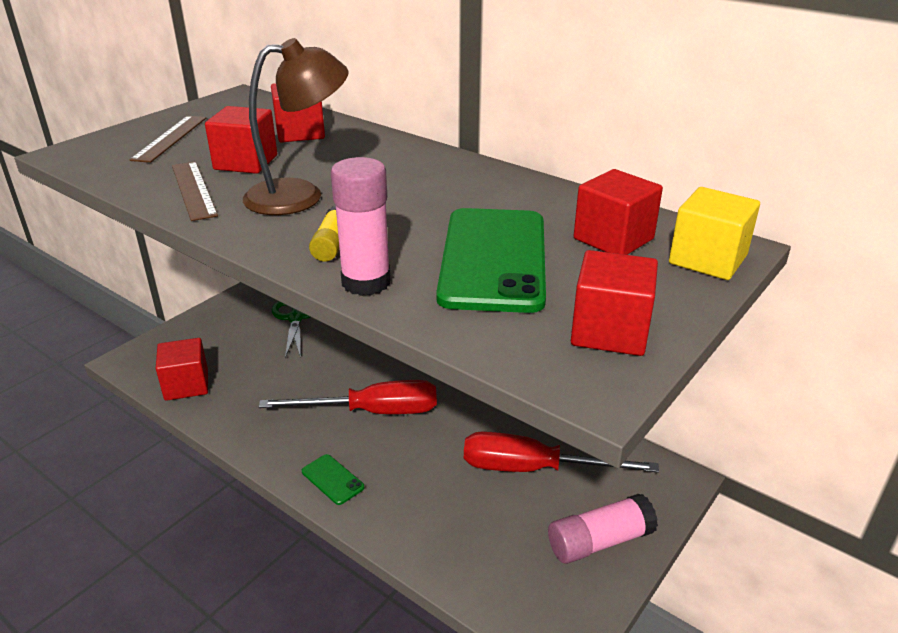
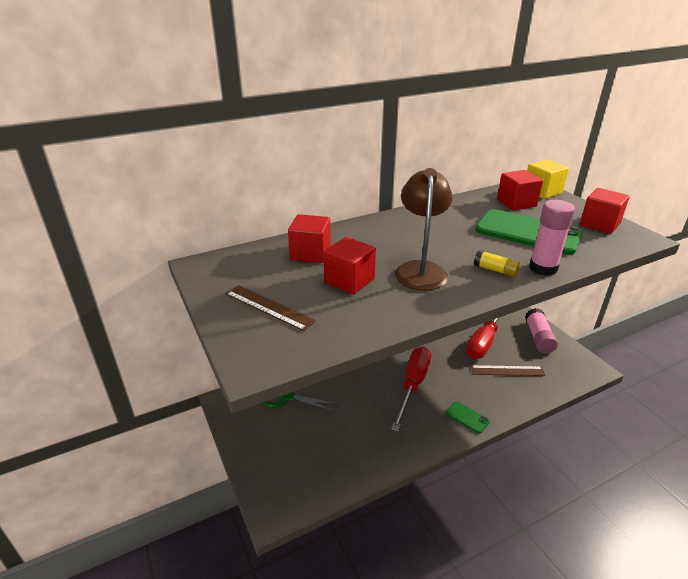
camera: 65 degrees left, 0 degrees up
red cube [156,338,208,401] -> none
brown ruler [172,161,218,221] -> brown ruler moved to [471,365,546,376]
green phone [302,454,364,505] -> green phone turned 60 degrees clockwise [446,402,490,434]

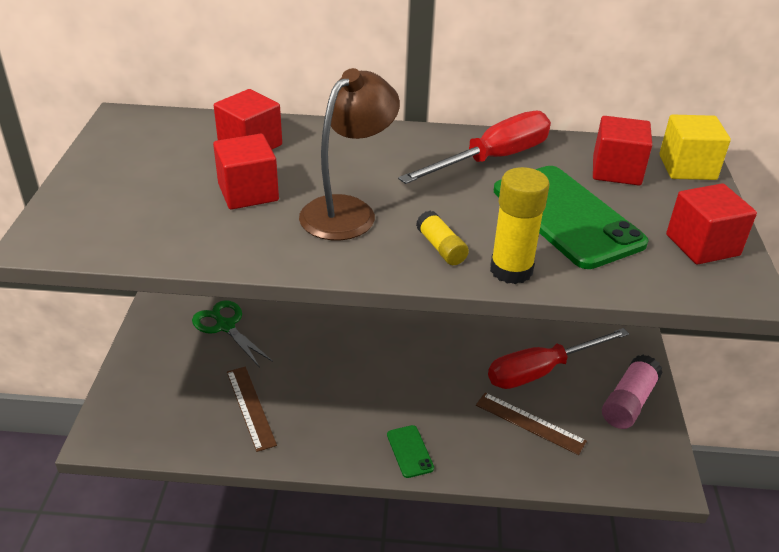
camera: 30 degrees right, 5 degrees up
brown ruler [225,285,316,331] -> brown ruler moved to [227,367,277,452]
red screwdriver [391,347,432,431] -> red screwdriver moved to [398,111,551,184]
pink glue stick [529,200,575,276] -> yellow glue stick [490,167,549,284]

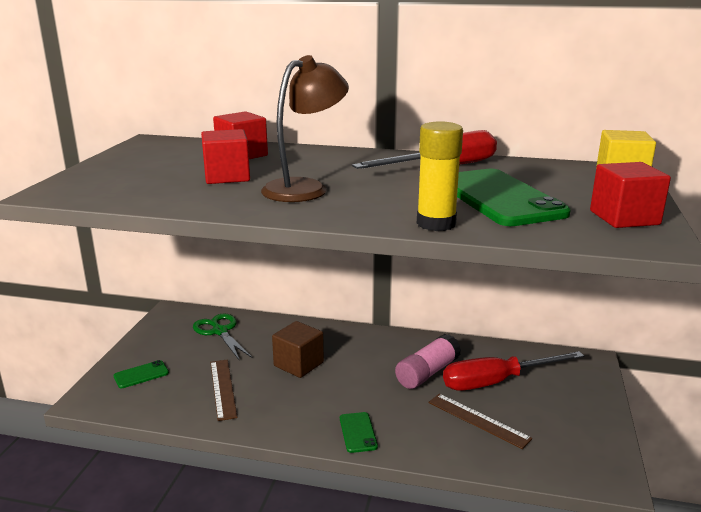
camera: 10 degrees right, 15 degrees down
yellow glue stick [416,211,469,265] -> none
red cube [593,116,652,186] -> none
pink glue stick [602,355,663,429] -> pink glue stick moved to [395,334,461,389]
none -> green phone [114,360,169,388]
none -> brown cube [272,321,324,378]

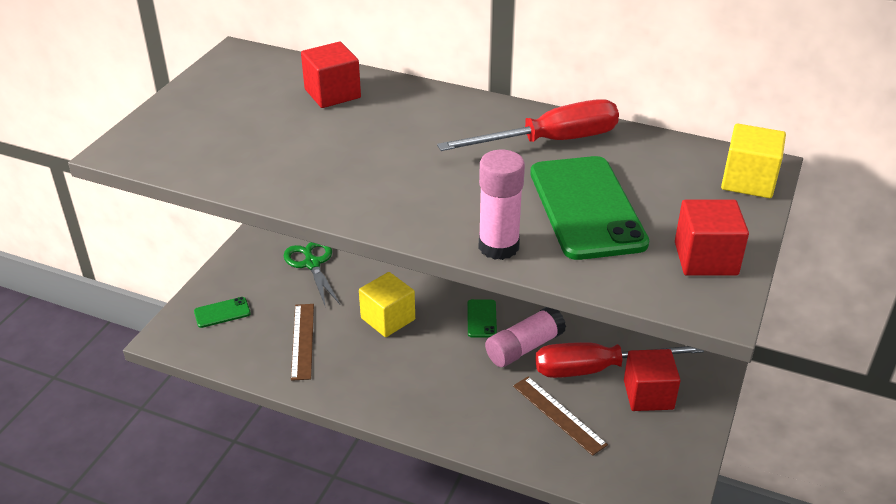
camera: 10 degrees right, 15 degrees up
red cube [201,129,250,184] -> red cube moved to [624,349,681,411]
brown lamp [261,55,349,202] -> none
brown cube [272,321,324,378] -> yellow cube [359,272,415,337]
green phone [340,412,378,453] -> green phone moved to [468,299,497,338]
yellow glue stick [417,121,463,231] -> pink glue stick [479,150,525,260]

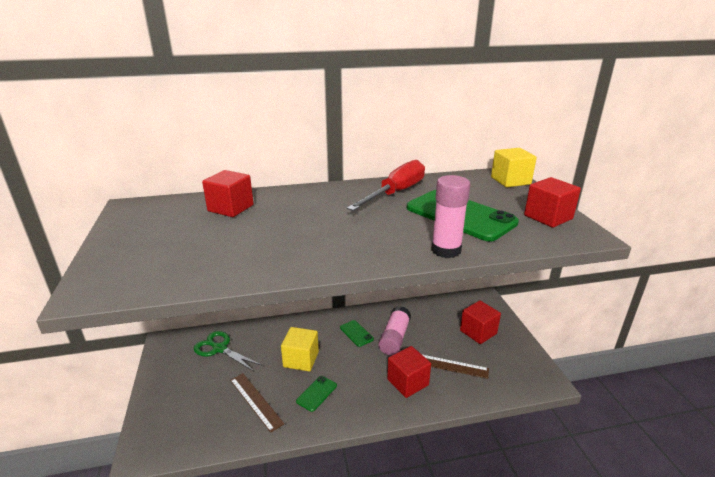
camera: 35 degrees left, 10 degrees down
green phone [194,297,251,328] -> green phone moved to [296,376,337,412]
red screwdriver [535,342,704,378] -> none
none -> red cube [387,346,431,398]

